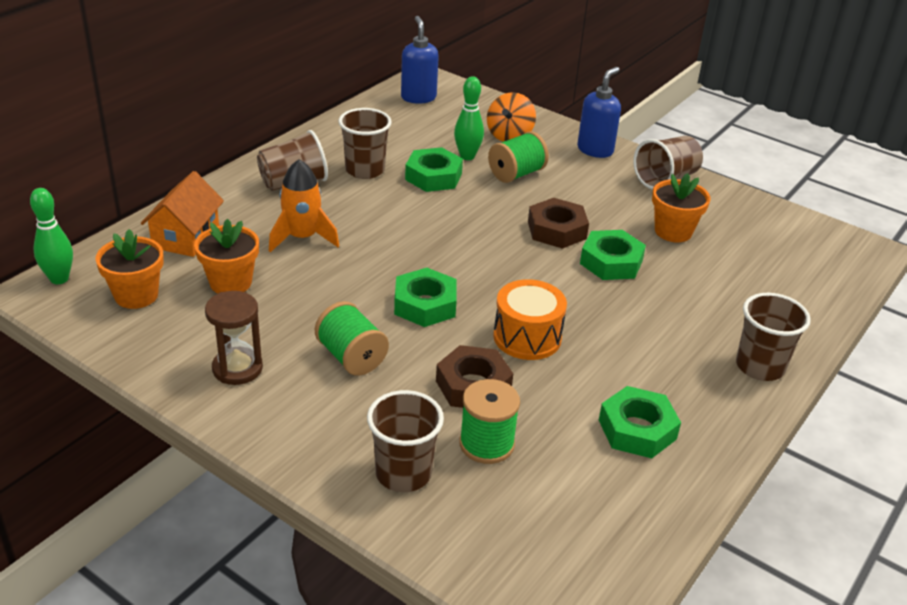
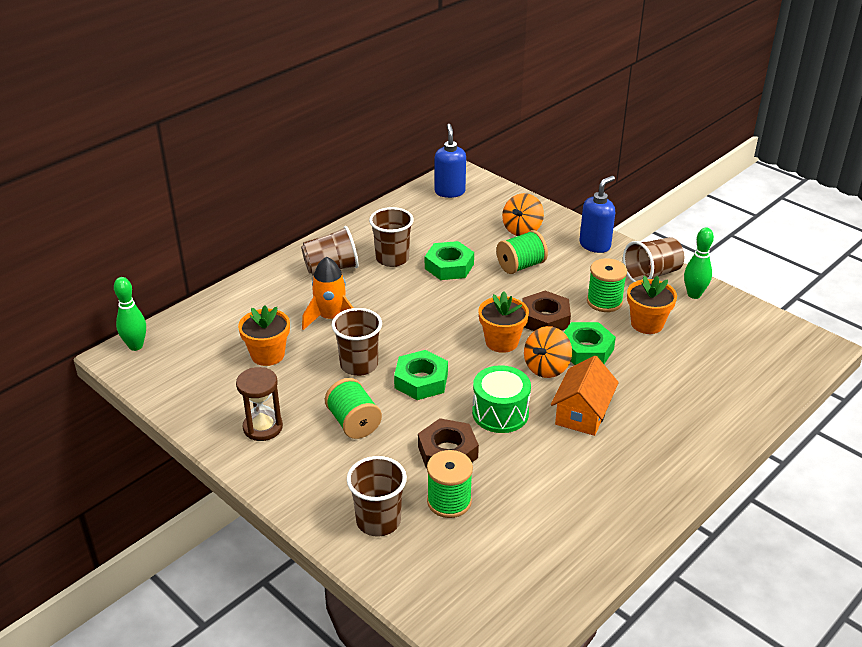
camera: 10 degrees right, 0 degrees up
orange flower pot [95,229,164,309] -> orange flower pot moved to [478,291,529,353]
orange house [141,171,224,257] -> orange house moved to [551,356,619,436]
green bowling pin [454,76,484,160] -> green bowling pin moved to [684,228,714,299]
orange drum [493,279,567,360] -> green drum [472,365,531,433]
green nut [599,386,681,458] -> none
brown cup [736,293,811,381] -> brown cup moved to [332,308,382,376]
none -> orange spinning top [524,326,572,378]
none -> green spool [587,258,627,312]

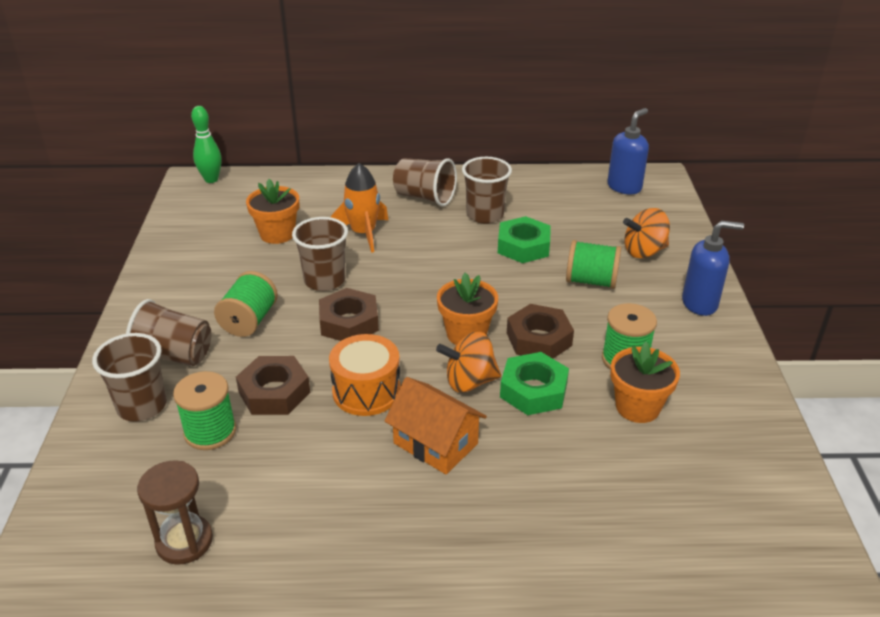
camera: 45 degrees right, 0 degrees up
brown hourglass [236,367,283,441] -> brown hourglass moved to [137,460,213,565]
green nut [394,350,448,400] -> brown nut [319,288,379,341]
green drum [472,365,531,433] -> orange drum [329,334,401,416]
orange house [551,356,619,436] -> orange house turned 60 degrees clockwise [385,377,487,475]
brown cup [623,237,684,282] -> brown cup moved to [126,299,211,366]
green bowling pin [684,228,714,299] -> none

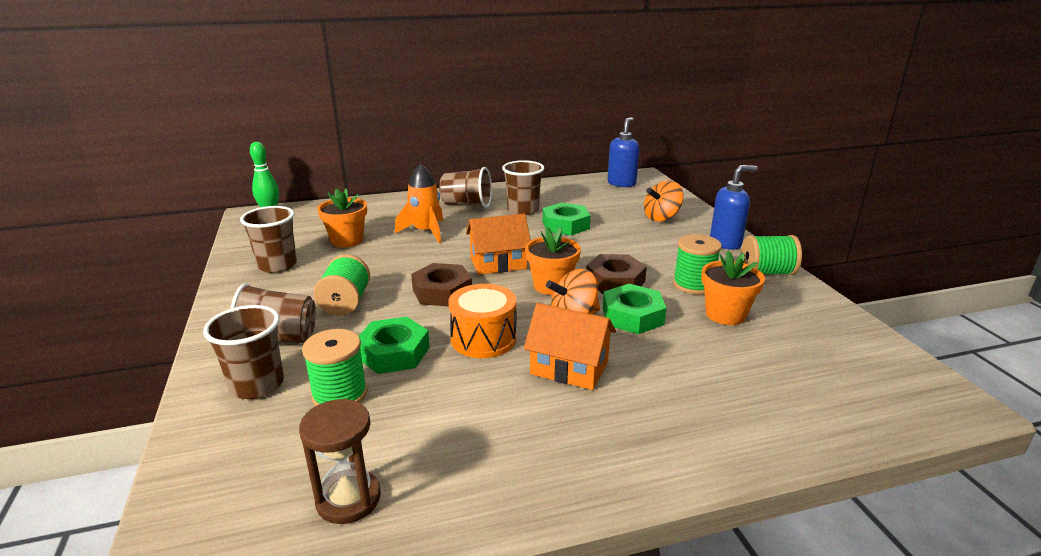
camera: 15 degrees left, 10 degrees down
brown nut [236,356,310,415] -> green nut [359,317,430,374]
brown cup [292,217,348,291] -> brown cup moved to [240,206,297,273]
green spool [566,240,621,289] -> green spool moved to [741,235,802,275]
none -> orange house [466,214,531,275]

